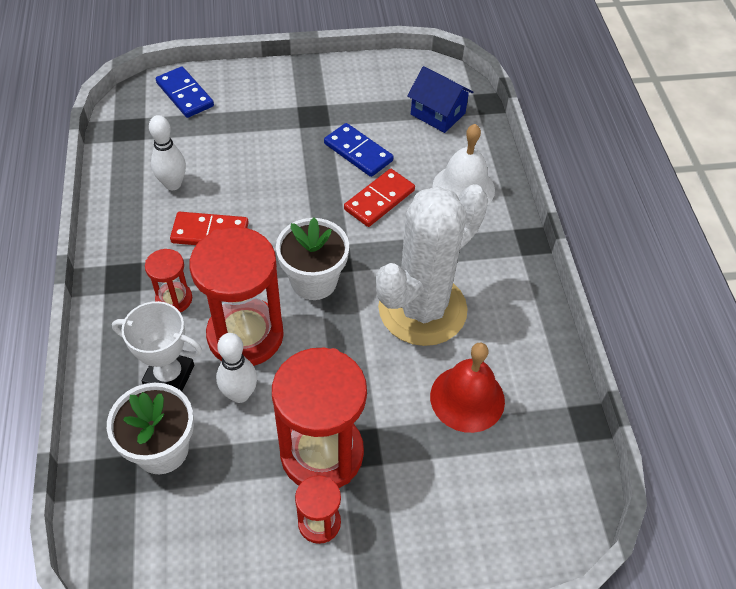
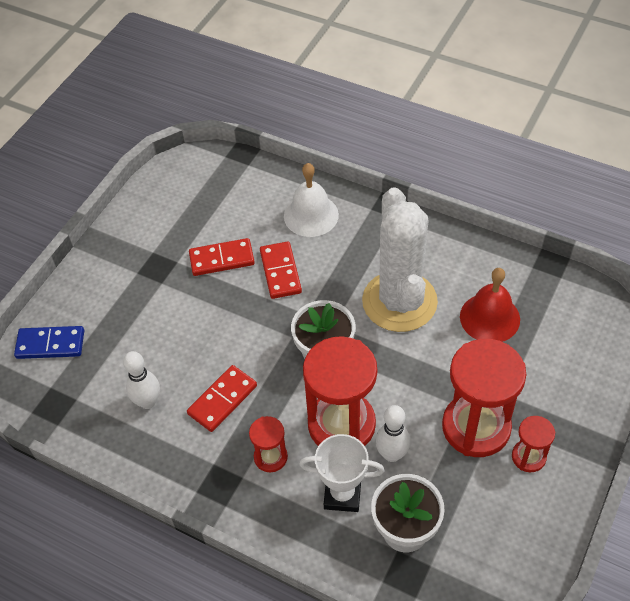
camera: 50 degrees left, 0 degrees up
white trophy [112,301,202,392] -> white trophy turned 45 degrees clockwise [299,434,385,512]
blue domino [324,123,394,177] -> red domino [189,238,255,276]
blue house [408,66,473,133] -> none

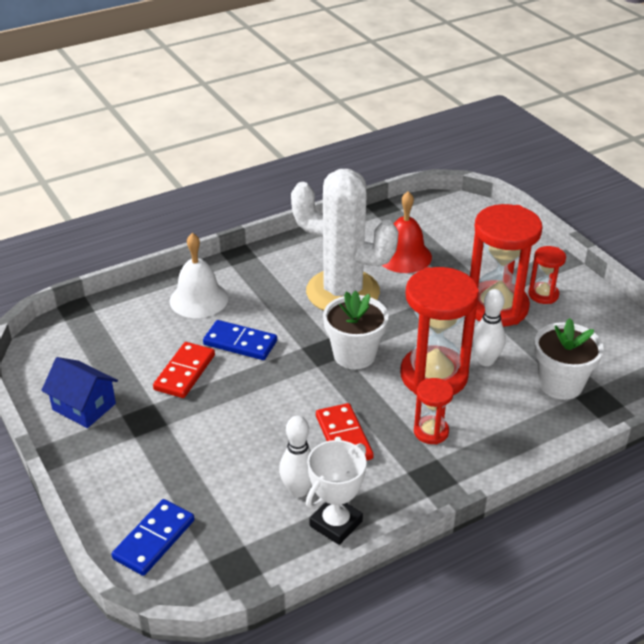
camera: 60 degrees left, 15 degrees down
red domino [260,241,302,299] -> blue domino [203,320,277,360]
white trophy [299,434,385,512] -> white trophy moved to [306,440,367,545]
none -> blue house [41,357,118,428]

